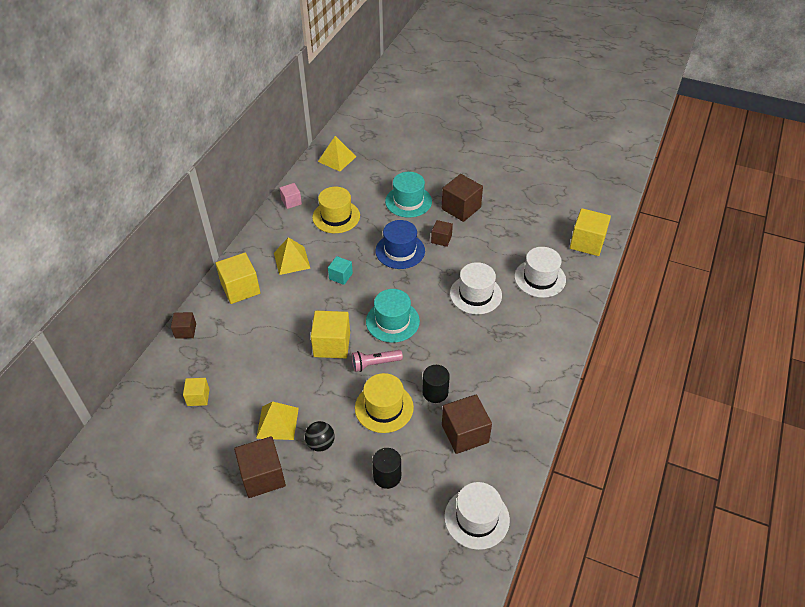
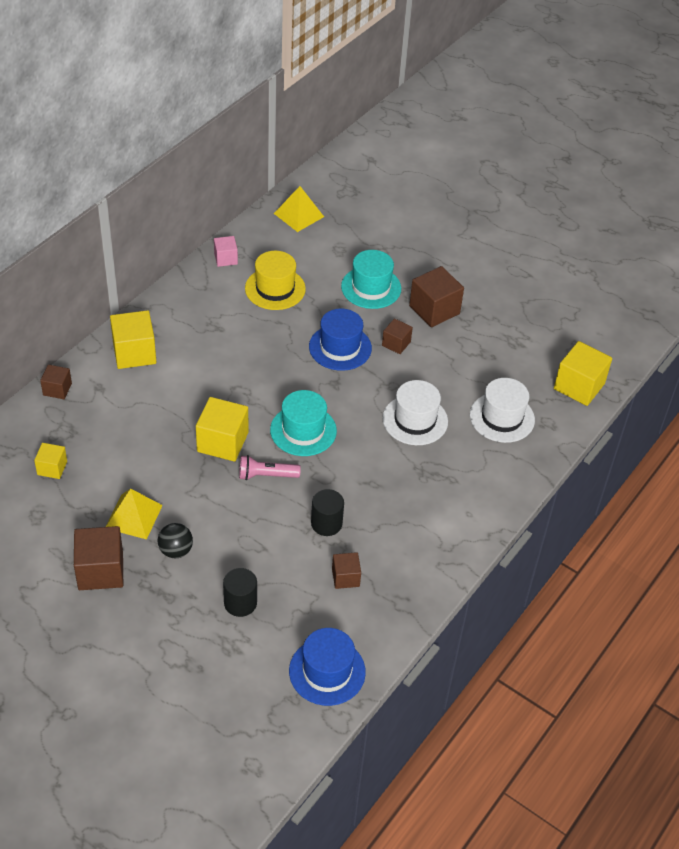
camera: 10 degrees right, 0 degrees up
yellow pyramid [274,237,310,275] -> none
turquoise cube [328,256,353,285] -> none
yellow hat [355,373,414,433] -> none
brown cube [442,395,492,454] -> brown cube [332,552,361,589], size x0.57
white hat [444,482,510,550] -> blue hat [289,628,366,706]

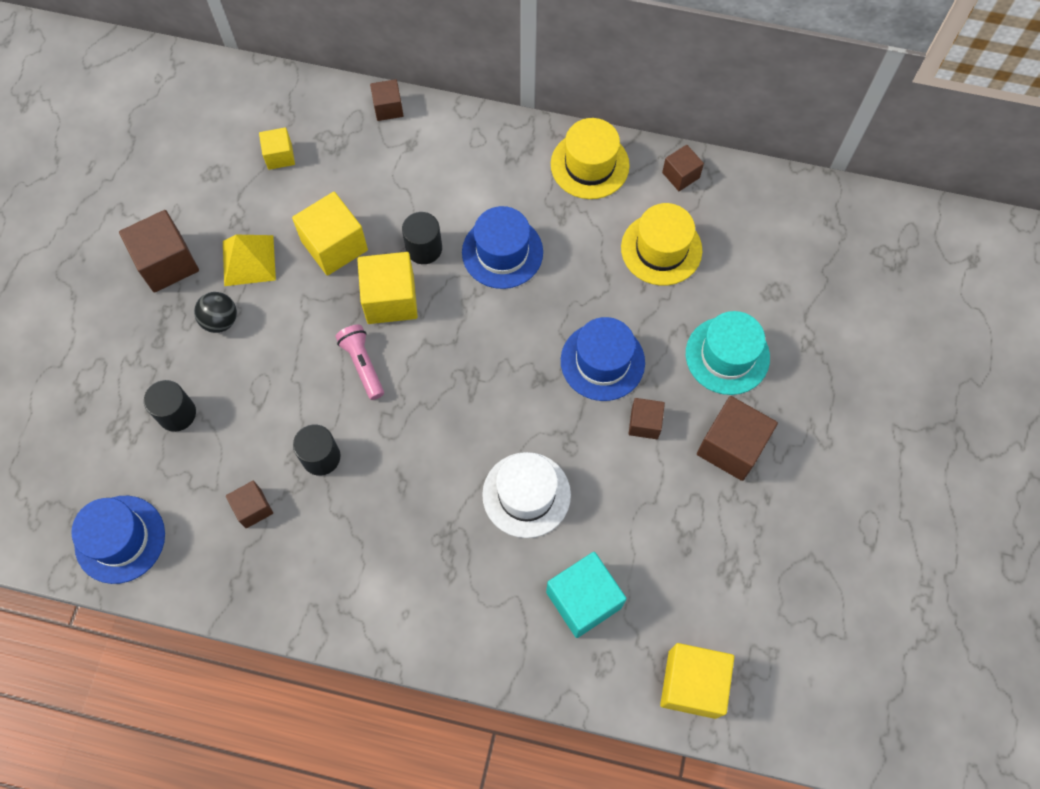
camera: 70 degrees right, 20 degrees up
yellow cube [110,310,156,369] -> yellow cube moved to [292,192,368,276]
pink cube [214,236,238,267] -> brown cube [662,145,704,191]
turquoise hat [270,390,337,456] -> none
yellow pyramid [274,186,324,232] -> none
white hat [470,378,535,443] -> turquoise cube [546,552,627,638]
none -> black cylinder [402,212,442,264]
none -> blue hat [462,206,543,289]
none -> yellow hat [551,118,630,199]

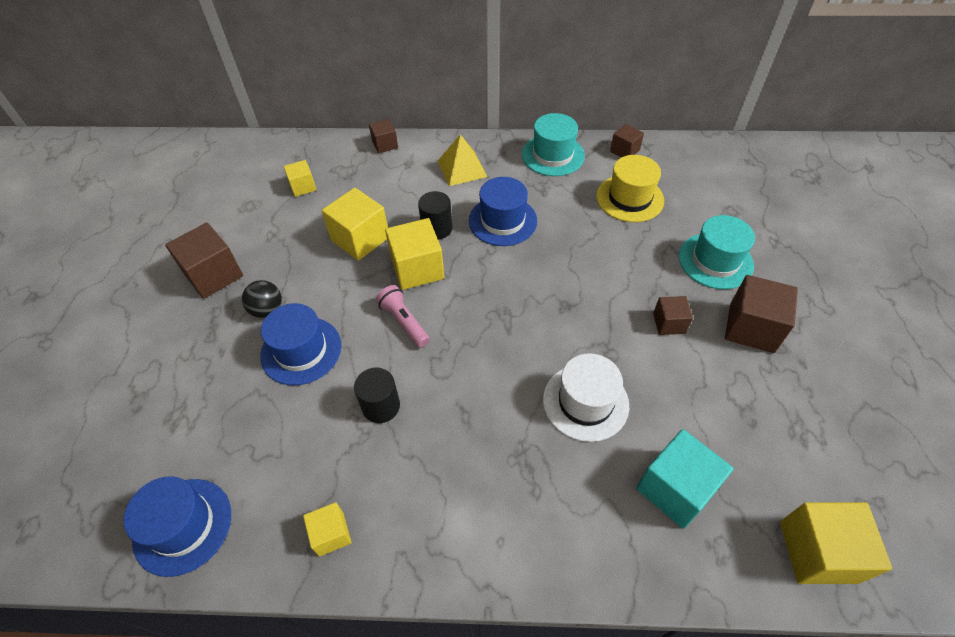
camera: 10 degrees left, 15 degrees down
black cylinder [144,380,196,432] -> none
yellow pyramid [223,235,276,286] -> yellow pyramid moved to [438,134,487,186]
brown cube [226,481,273,528] -> none
yellow hat [551,118,630,199] -> turquoise hat [522,113,585,176]
blue hat [561,317,645,401] -> blue hat moved to [260,303,341,385]
none -> yellow cube [303,502,352,557]

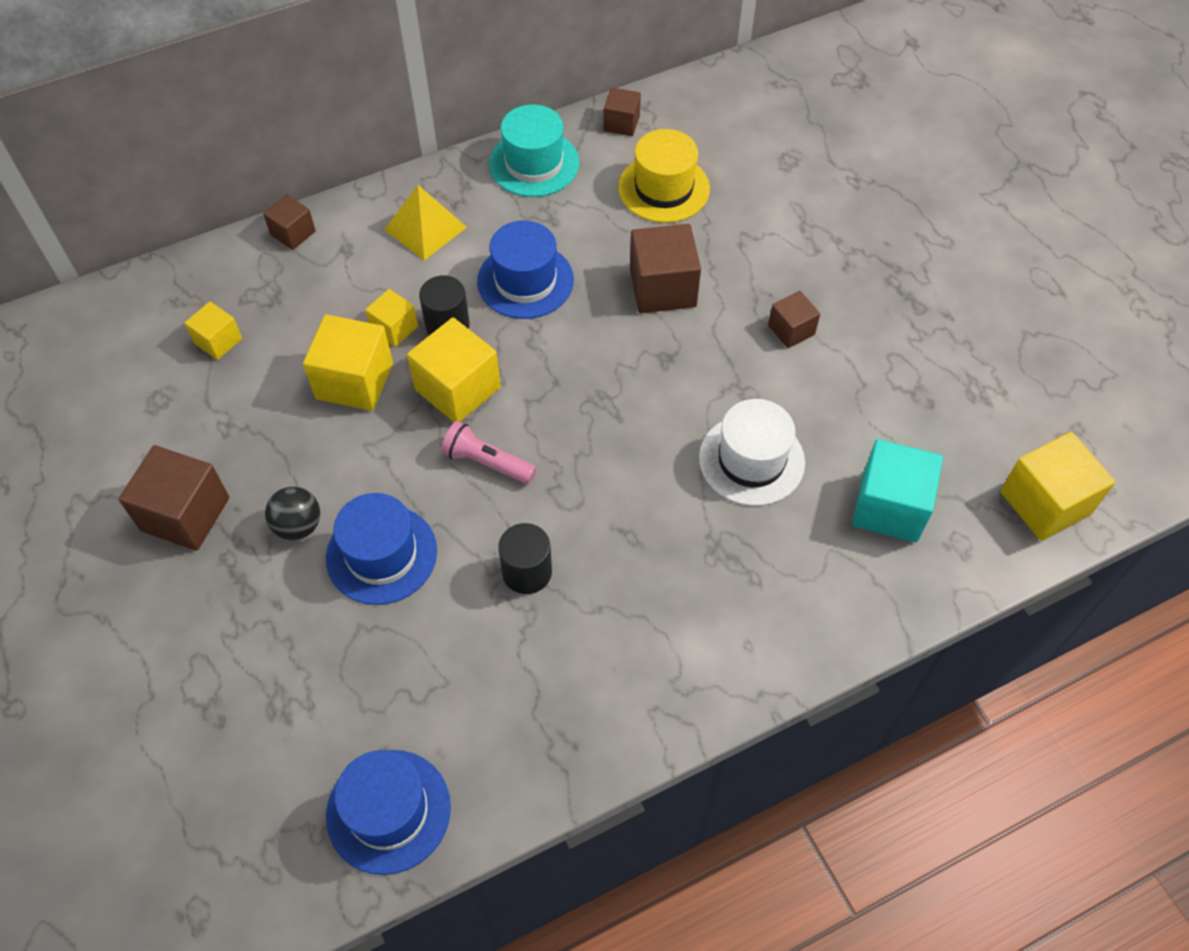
camera: 30 degrees left, 5 degrees up
yellow cube [303,502,352,557] -> yellow cube moved to [365,289,418,347]
turquoise hat [679,215,755,289] -> none
brown cube [725,275,798,353] -> brown cube moved to [630,224,701,313]

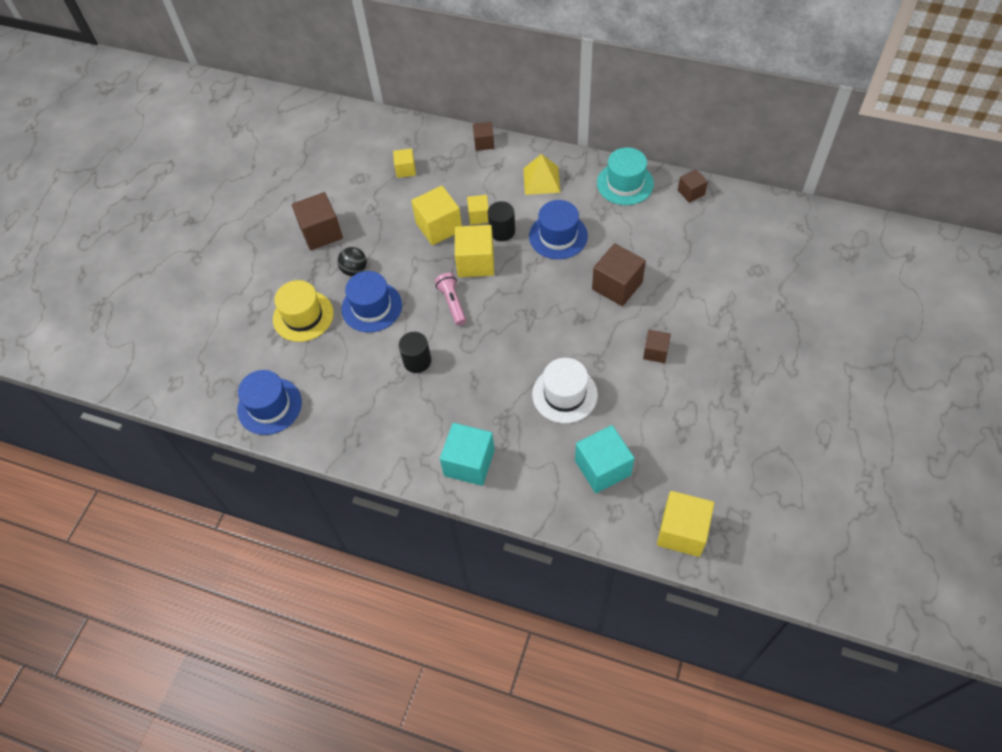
camera: 50 degrees right, 0 degrees up
yellow hat [618,129,710,223] -> yellow hat moved to [273,280,334,342]
none -> turquoise cube [440,423,495,486]

